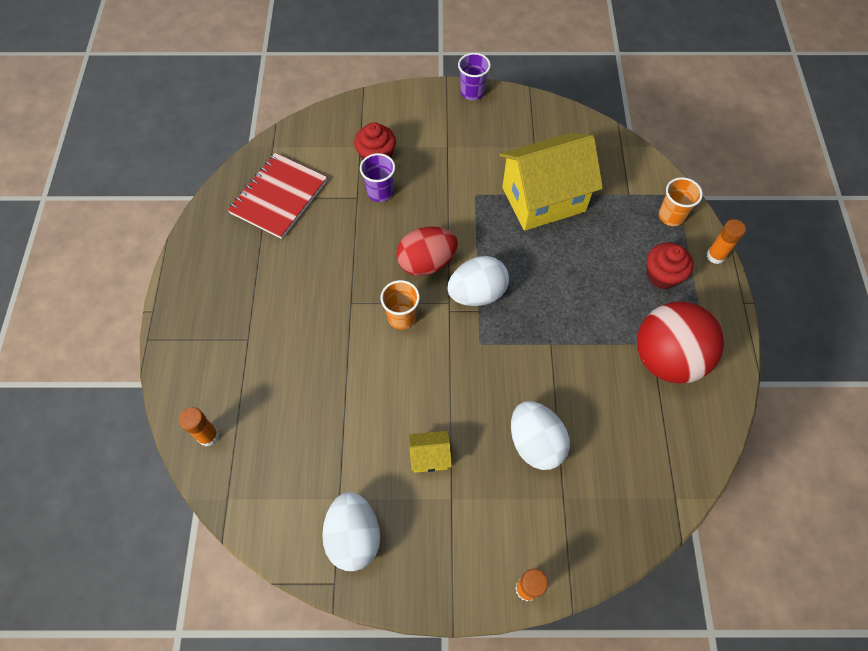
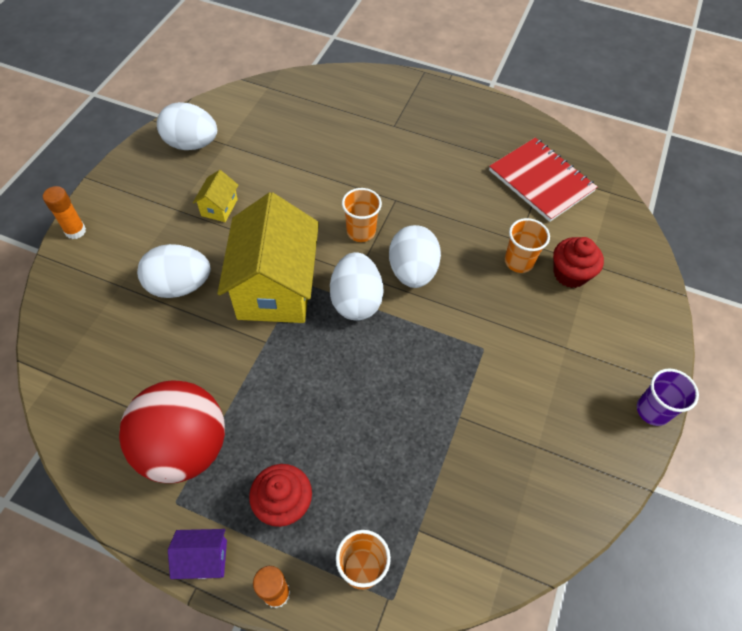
camera: 110 degrees right, 5 degrees down
orange glue stick [179,407,219,446] -> none
purple cup [360,153,395,202] -> orange cup [505,218,550,273]
red egg [396,227,458,276] -> white egg [389,225,441,288]
yellow house [500,133,603,231] -> yellow house moved to [217,192,319,323]
none -> purple house [168,529,227,579]

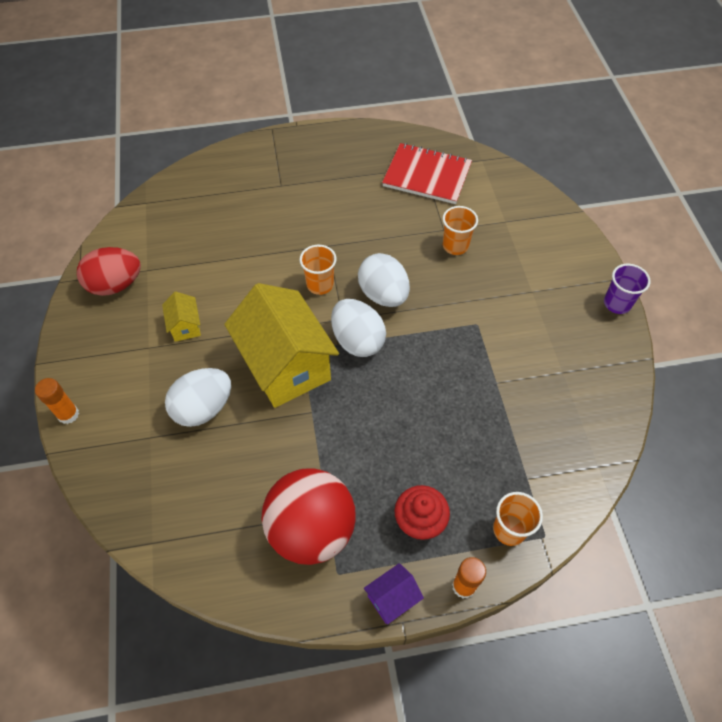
camera: 30 degrees left, 0 degrees up
white egg [157,102,217,150] -> red egg [77,247,141,296]
red cupcake [553,237,604,288] -> none

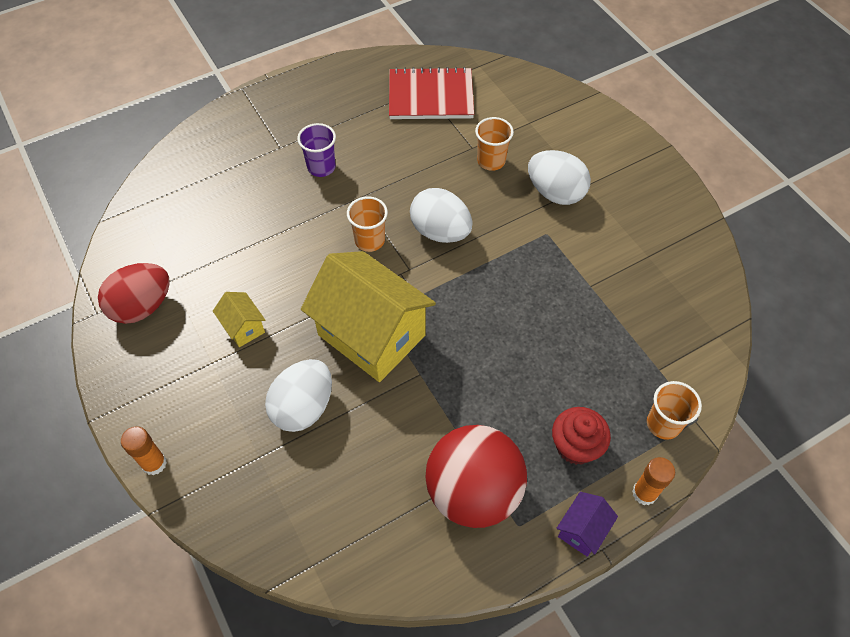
camera: 20 degrees left, 0 degrees up
white egg [331,299,386,357] -> white egg moved to [528,150,591,205]
purple cup [604,264,651,314] -> purple cup moved to [297,123,336,177]

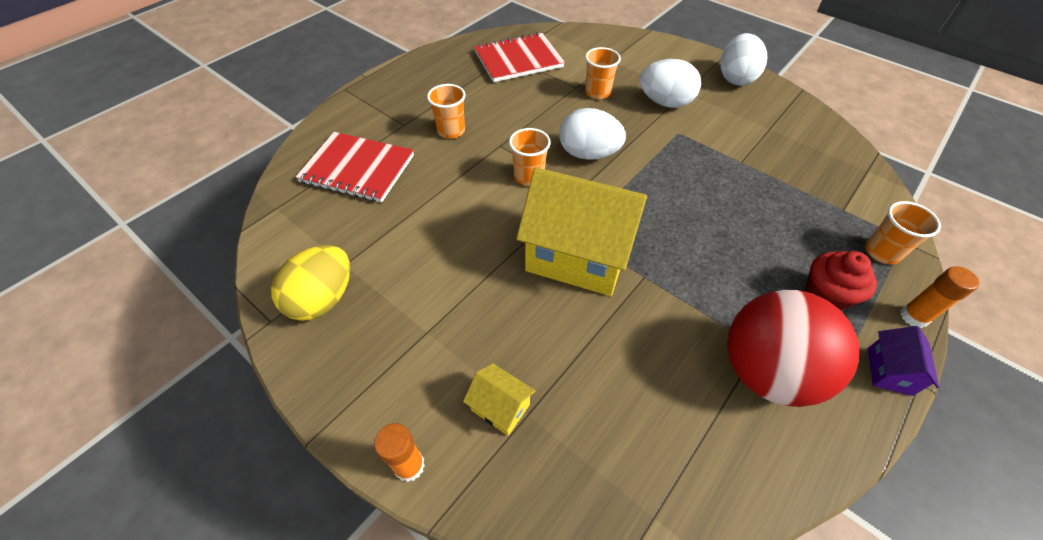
camera: 20 degrees left, 5 degrees down
red egg [98,263,170,324] -> yellow egg [271,245,350,321]
yellow house [213,292,266,347] -> yellow house moved to [463,363,535,436]
white egg [265,359,332,432] -> white egg moved to [721,33,767,85]
purple cup [297,123,336,177] -> orange cup [427,84,465,139]
none -> red notebook [296,132,414,202]

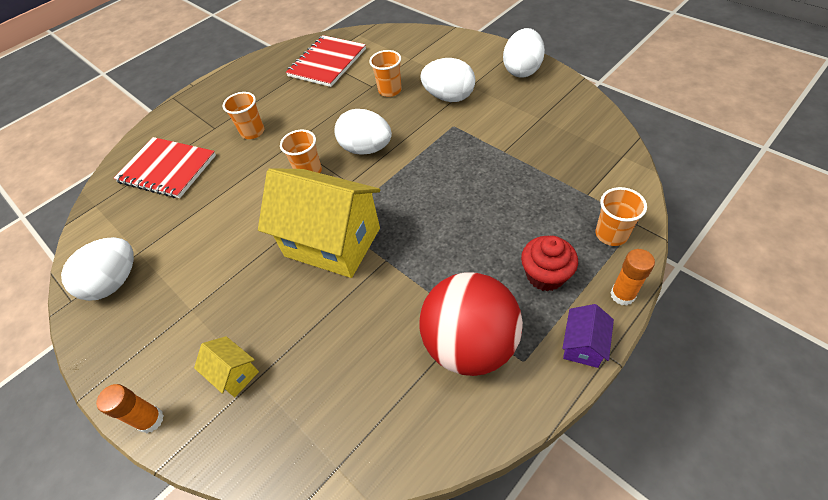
camera: 10 degrees right, 0 degrees up
yellow egg [271,245,350,321] -> white egg [61,237,134,301]
red notebook [474,32,565,82] -> red notebook turned 45 degrees counterclockwise [286,35,366,87]

